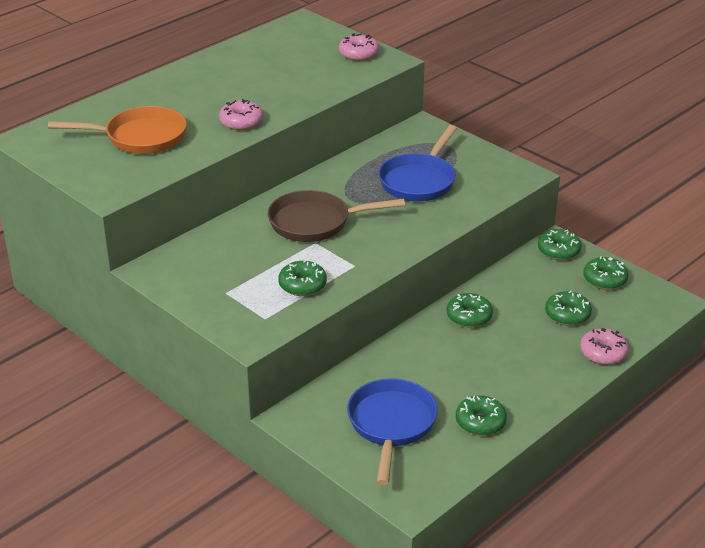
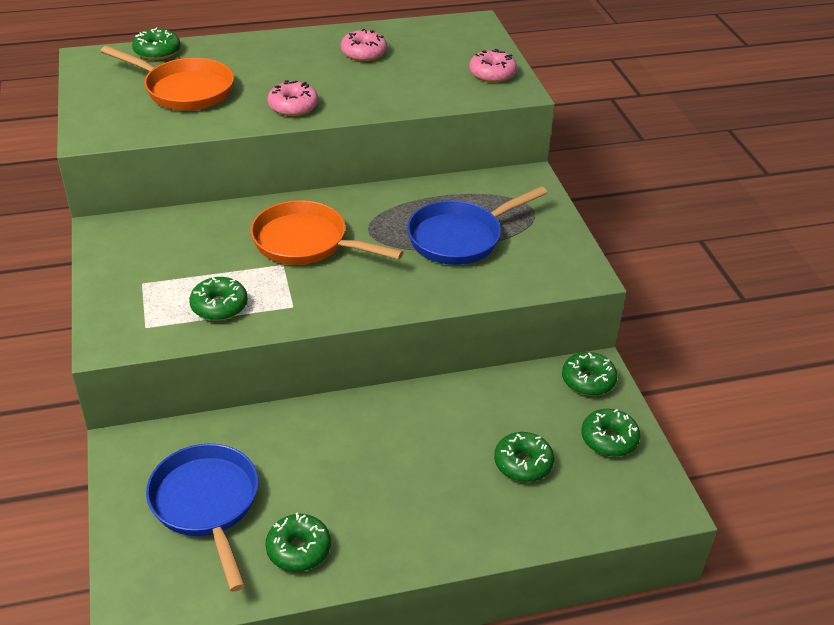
camera: 30 degrees right, 5 degrees up
brown pan [268,190,405,242] -> orange pan [250,200,404,265]
blue pan [347,378,438,485] -> blue pan turned 60 degrees counterclockwise [146,444,258,592]
green donut [447,293,493,328] -> green donut moved to [132,27,181,60]
pink donut [580,328,629,365] -> pink donut moved to [341,29,387,61]

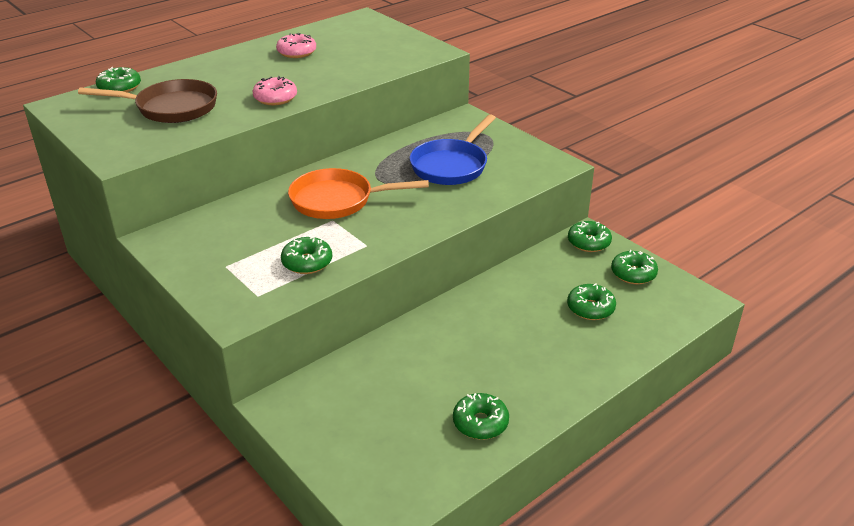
camera: 25 degrees left, 5 degrees down
orange pan [101,46,234,111] -> brown pan [78,79,217,123]
blue pan [146,444,258,592] -> none
pink donut [469,49,517,82] -> none

